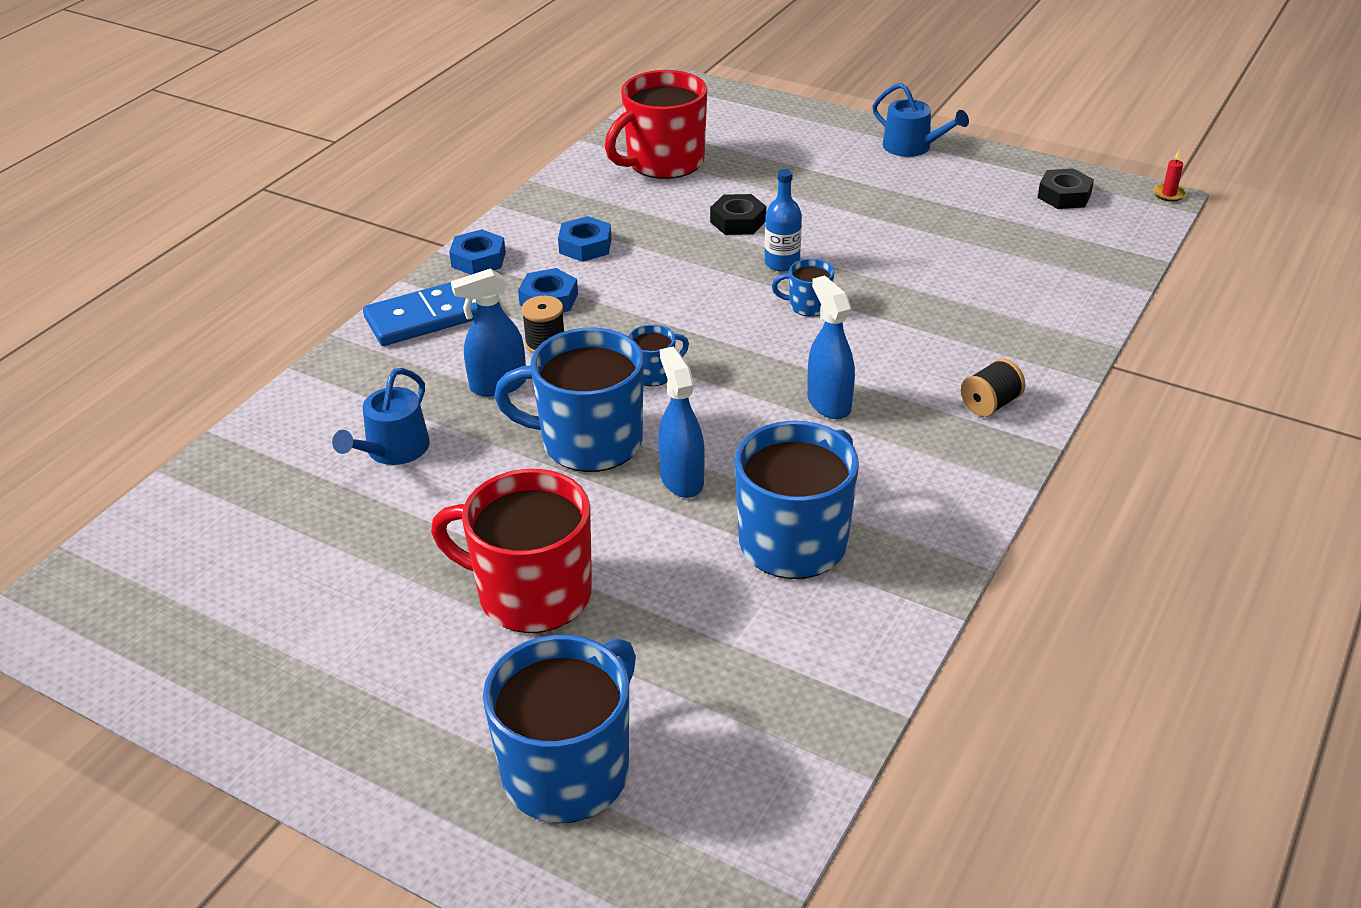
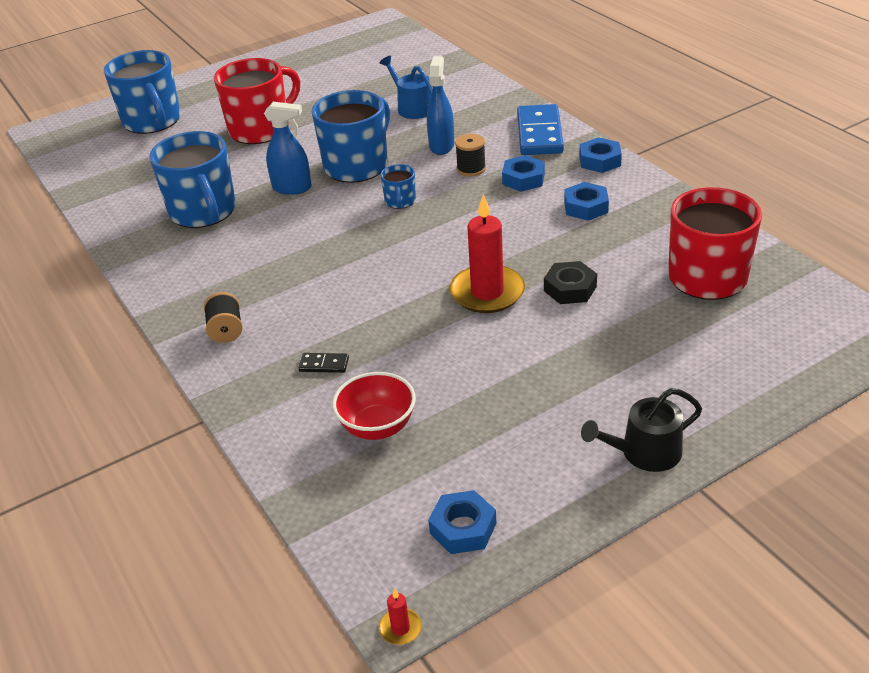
camera: 120 degrees right, 0 degrees up
blue bottle [765,169,802,272] -> red candle [450,194,525,313]
blue mug [772,259,834,317] -> none
blue spray bottle [807,276,855,419] -> none
blue watering can [872,83,969,157] -> black watering can [581,388,702,472]
black nut [1038,168,1094,209] -> blue nut [428,490,496,554]
none -> black domino [299,353,349,373]
none -> red bowl [332,372,416,440]

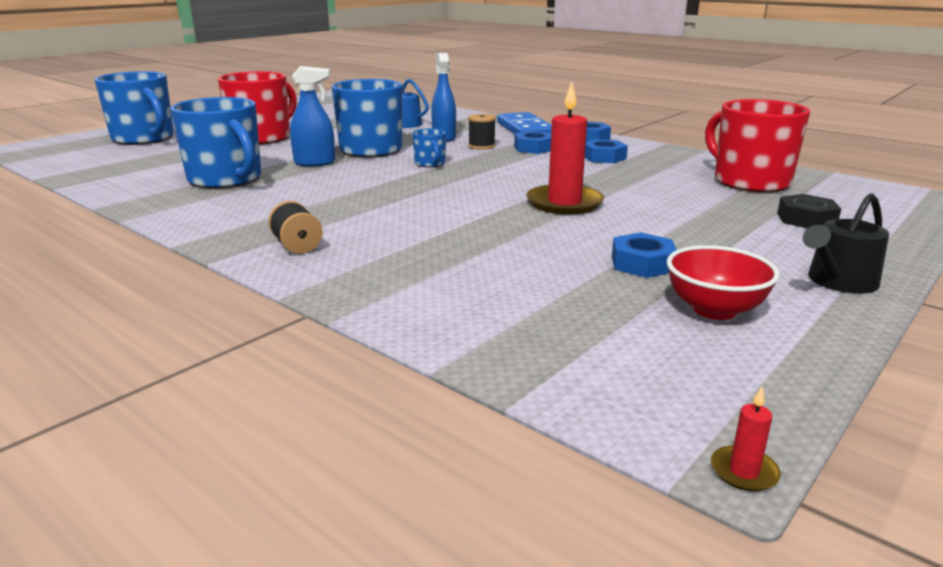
camera: 20 degrees left, 15 degrees down
black domino [299,353,349,373] -> none
red bowl [332,372,416,440] -> red bowl moved to [667,245,780,320]
blue nut [428,490,496,554] -> blue nut moved to [612,232,677,278]
black nut [544,261,597,304] -> black nut moved to [777,194,841,228]

